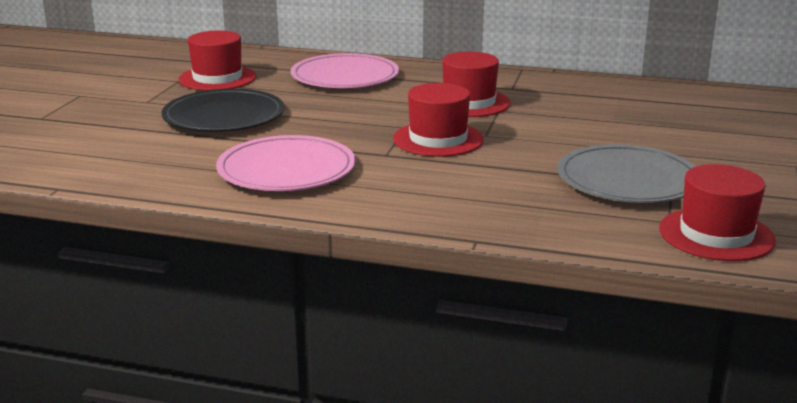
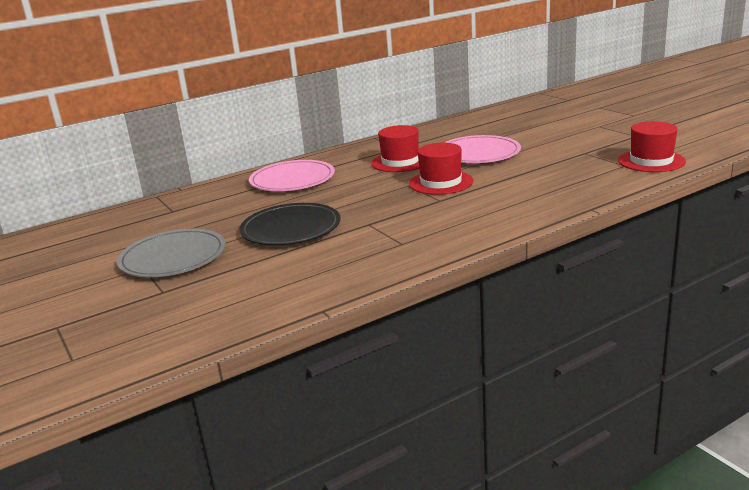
camera: 45 degrees left, 0 degrees up
red hat [178,31,256,91] -> none
pink plate [216,135,355,191] -> pink plate moved to [444,135,521,163]
grey plate [558,144,696,203] -> grey plate moved to [117,229,226,277]

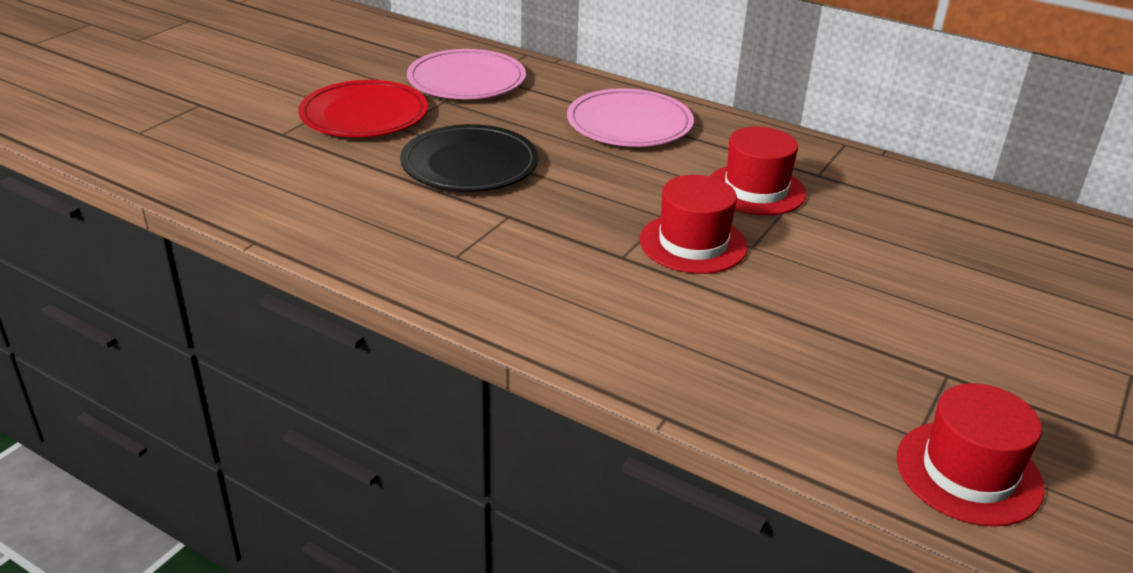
camera: 60 degrees right, 10 degrees up
grey plate [117,229,226,277] -> red plate [299,80,428,137]
pink plate [444,135,521,163] -> pink plate moved to [407,49,526,99]

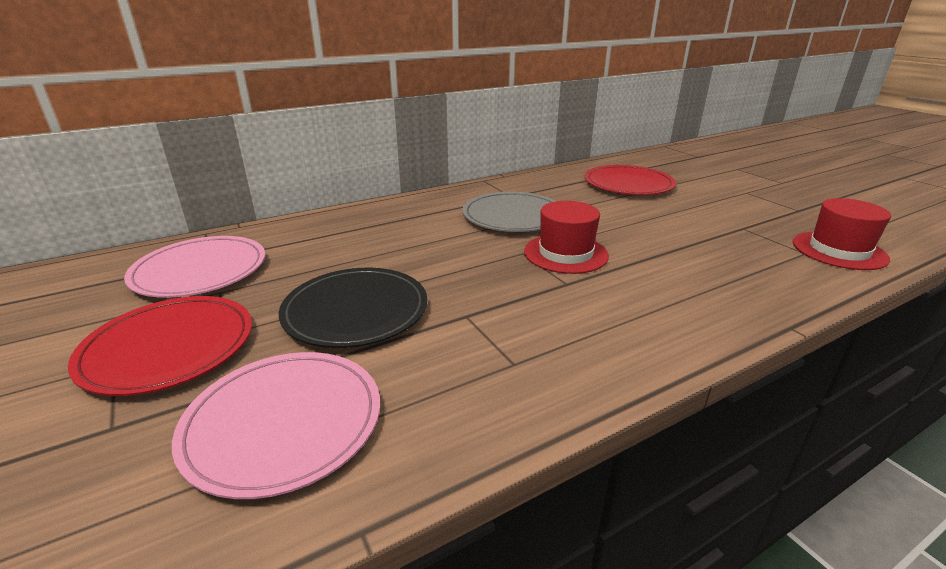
camera: 60 degrees left, 5 degrees down
pink plate [567,88,694,147] -> pink plate moved to [172,352,380,499]
red hat [710,127,806,215] -> grey plate [462,192,555,232]
none -> red plate [585,165,676,195]

